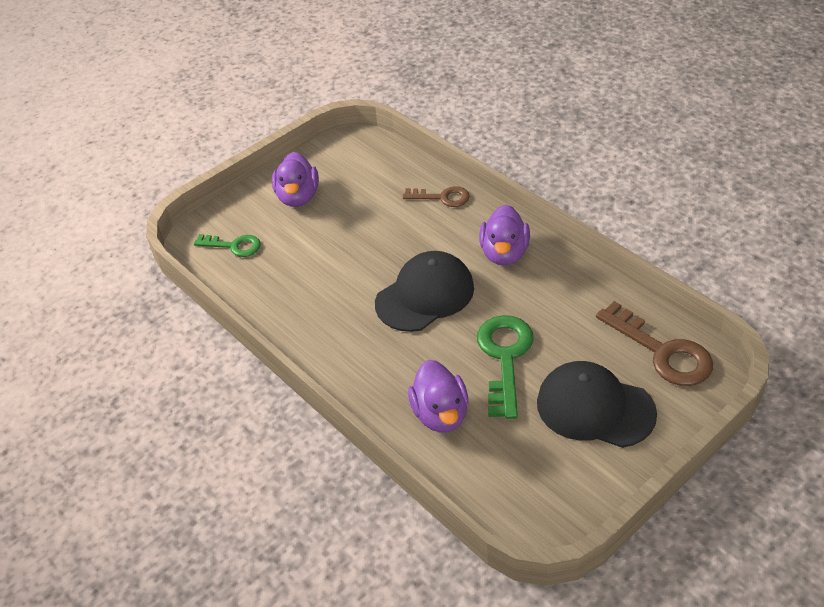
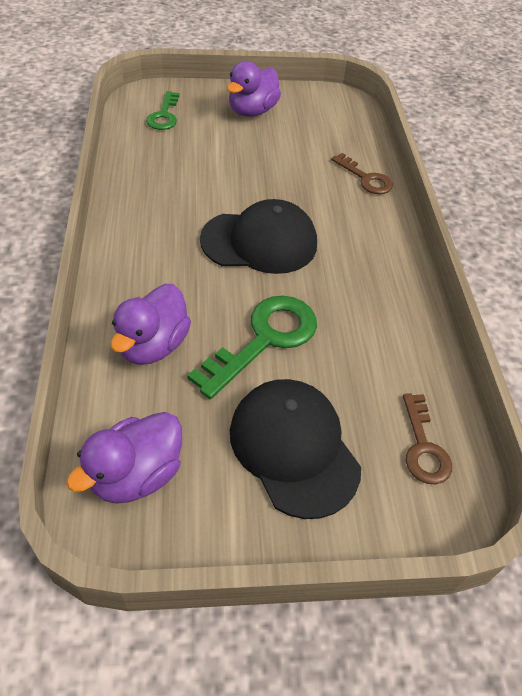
camera: 30 degrees right, 5 degrees up
green key [194,234,261,257] -> green key turned 45 degrees clockwise [146,91,180,130]
purple duck [479,205,530,266] -> purple duck moved to [66,412,182,504]
brown key [596,301,713,386] -> brown key [403,393,452,484], size x0.60

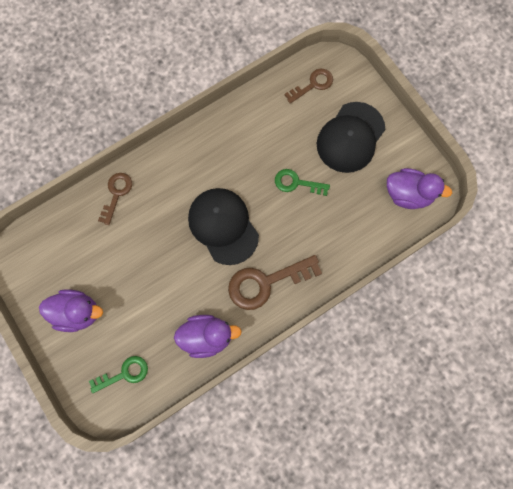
camera: 115 degrees left, 25 degrees up
purple duck [110,284,191,365] -> purple duck moved to [174,315,242,358]
green key [187,296,317,399] -> green key [275,169,330,196], size x0.60
none -> brown key [228,255,322,310]

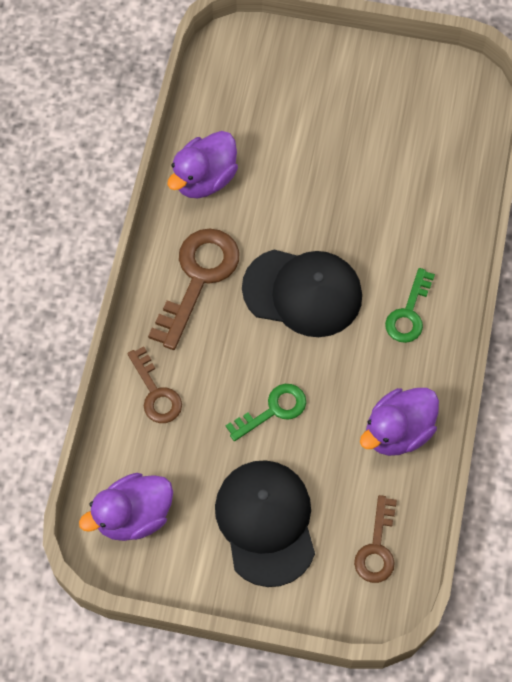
camera: 135 degrees right, 10 degrees down
purple duck [39,289,103,332] -> purple duck moved to [360,388,439,456]
green key [89,356,148,393] -> green key moved to [385,268,435,343]
brown key [98,173,132,225] -> brown key moved to [127,346,182,423]

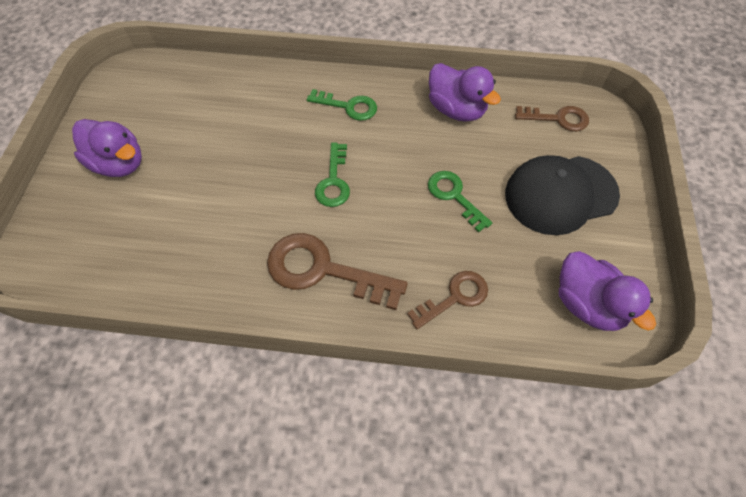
camera: 95 degrees left, 5 degrees down
purple duck [167,131,238,198] -> purple duck moved to [72,119,142,177]
black cap [242,249,362,337] -> green key [315,143,350,207]

